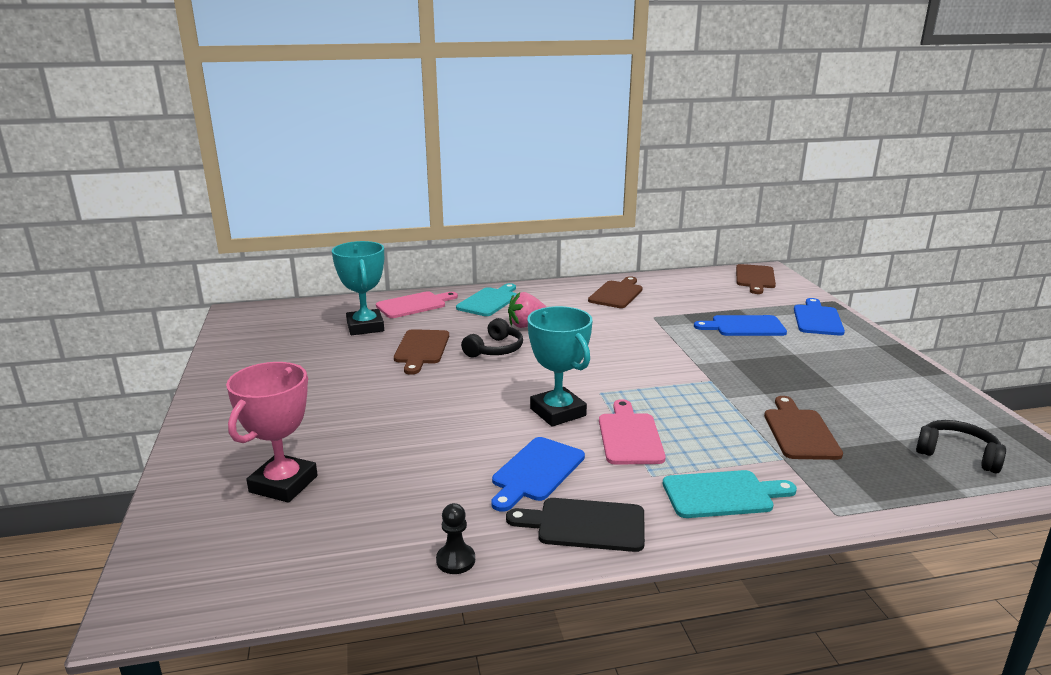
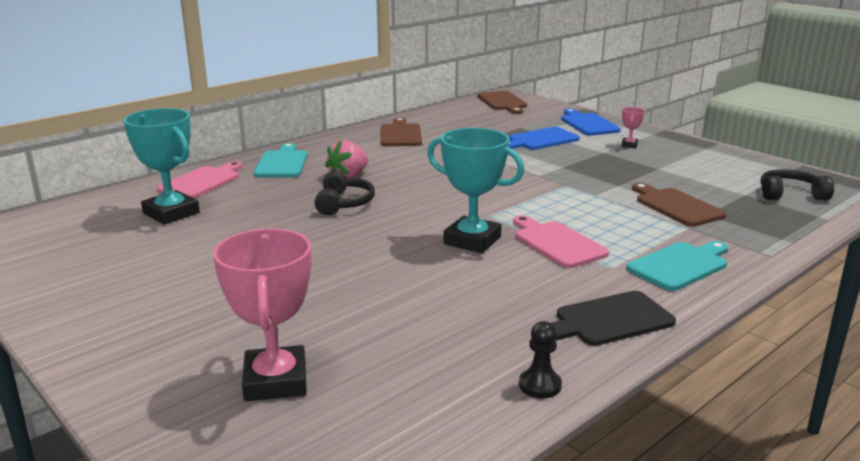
camera: 30 degrees left, 0 degrees up
brown cutting board [394,329,449,375] -> none
blue cutting board [491,437,585,512] -> none
none -> pink trophy [621,107,645,148]

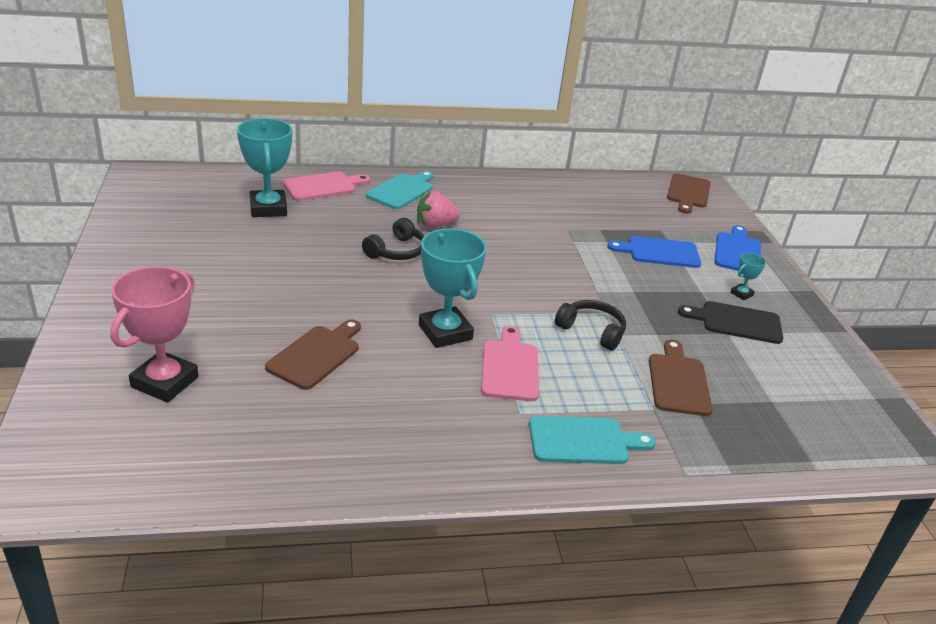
camera: 30 degrees right, 10 degrees up
brown cutting board [381,118,422,146] -> brown cutting board moved to [265,319,361,390]
black pawn [519,321,562,399] -> none
black cutting board [551,291,676,346] -> black cutting board moved to [678,301,783,344]
pink trophy [621,107,645,148] -> turquoise trophy [730,253,766,300]
black headphones [761,169,834,200] -> black headphones moved to [555,300,626,351]

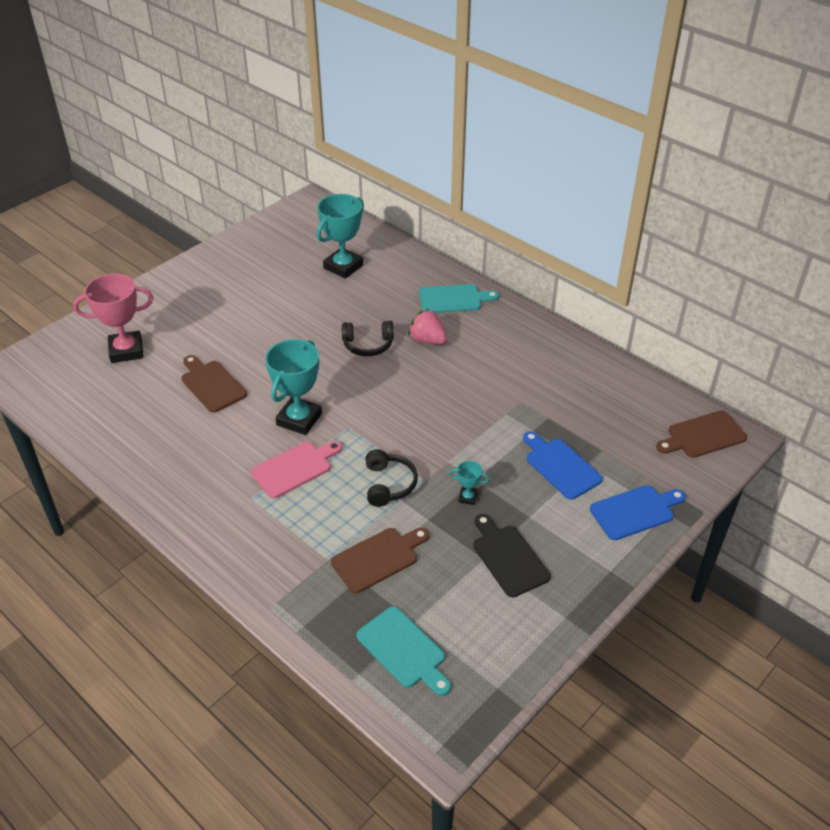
camera: 55 degrees right, 10 degrees up
brown cutting board [265,319,361,390] -> brown cutting board turned 120 degrees counterclockwise [182,355,247,412]
pink cutting board [283,172,370,201] -> none
turquoise cutting board [529,416,656,464] -> turquoise cutting board moved to [357,606,451,696]
turquoise trophy [730,253,766,300] -> turquoise trophy moved to [449,461,489,505]

